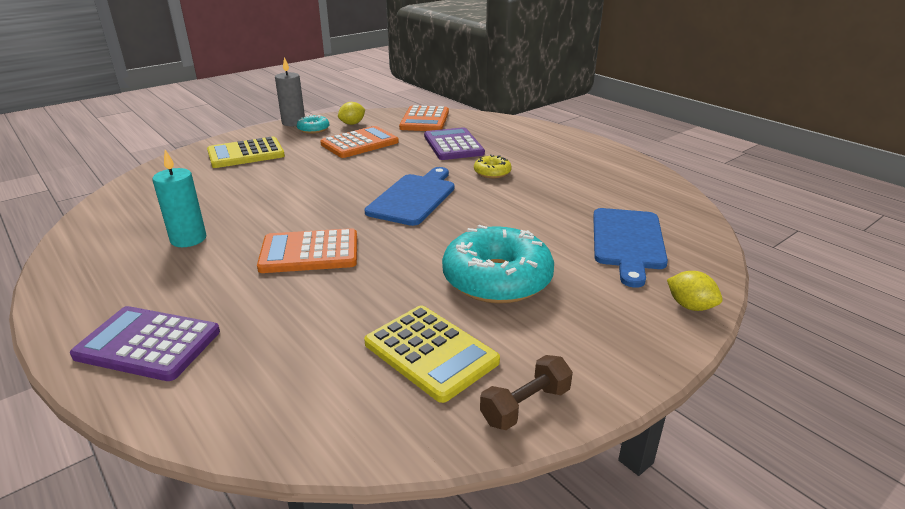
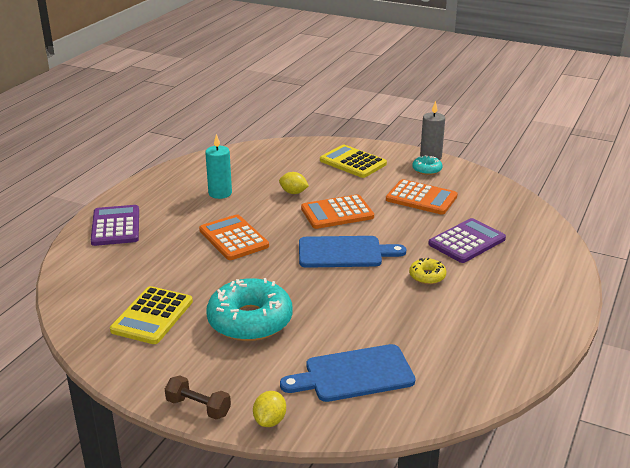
camera: 65 degrees right, 0 degrees up
yellow lemon [338,102,365,125] -> yellow lemon moved to [279,172,309,194]
orange calculator [399,105,449,131] -> orange calculator moved to [301,194,374,229]
brown dumbbell [480,355,573,430] -> brown dumbbell moved to [165,376,231,420]

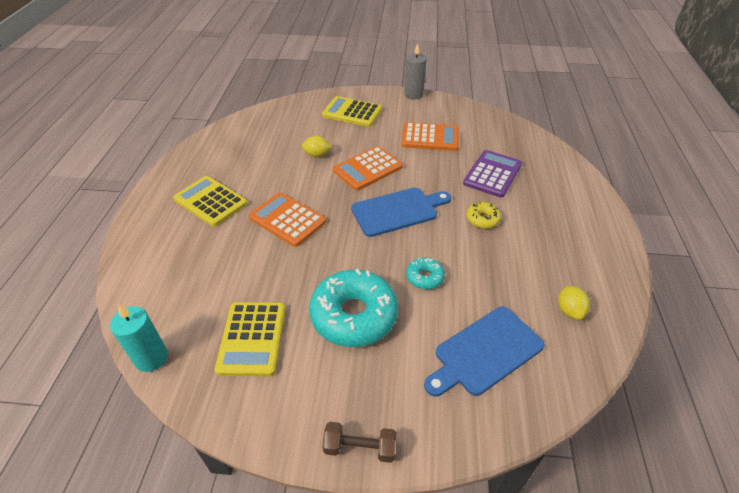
camera: 20 degrees left, 15 degrees up
purple calculator [91,205,139,246] -> none
turquoise candle [205,134,232,199] -> turquoise candle moved to [110,304,168,372]
yellow lemon [253,391,286,427] -> yellow lemon moved to [558,285,590,320]
turquoise donut [412,155,443,175] -> turquoise donut moved to [406,258,445,289]
none -> yellow calculator [173,176,248,227]

